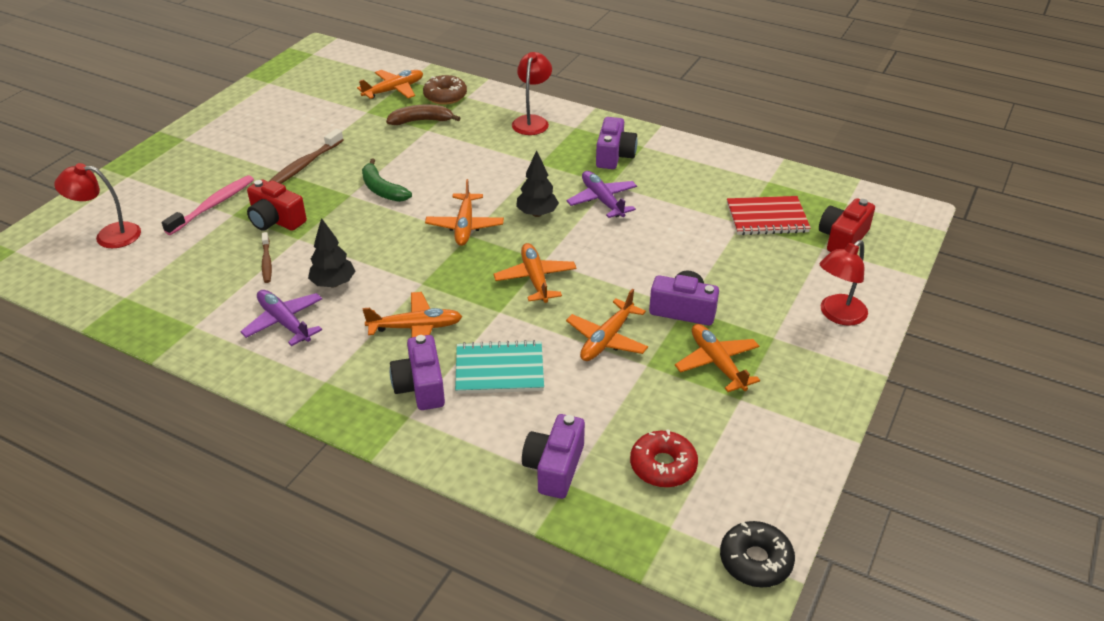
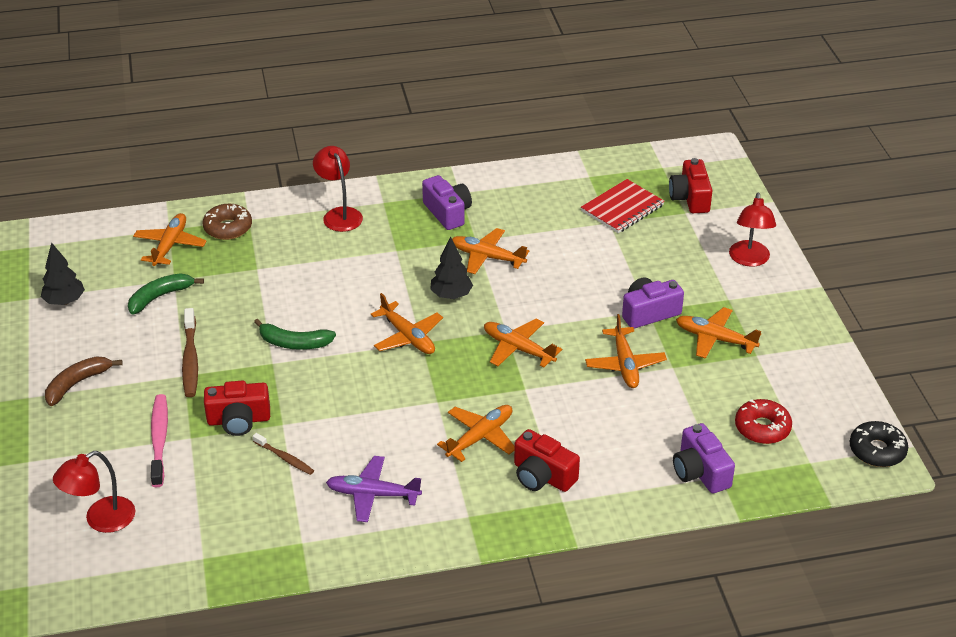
camera: 40 degrees left, 0 degrees up
black tree [308,218,356,288] -> black tree moved to [41,242,85,305]
brown banana [386,105,460,125] -> brown banana moved to [45,356,123,406]
purple camera [390,335,445,410] -> red camera [514,429,580,492]
turquoise notebook [455,340,544,394] -> none
purple plane [566,171,637,218] -> orange plane [452,228,529,274]
none -> green banana [128,273,204,315]

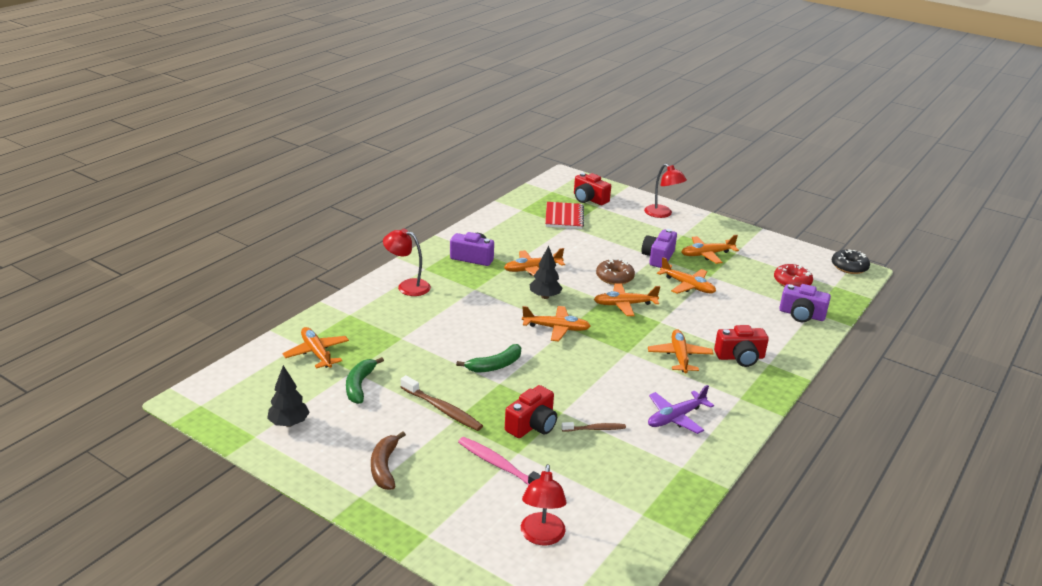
camera: 45 degrees left, 10 degrees down
brown donut [203,204,252,240] -> brown donut moved to [596,259,635,285]

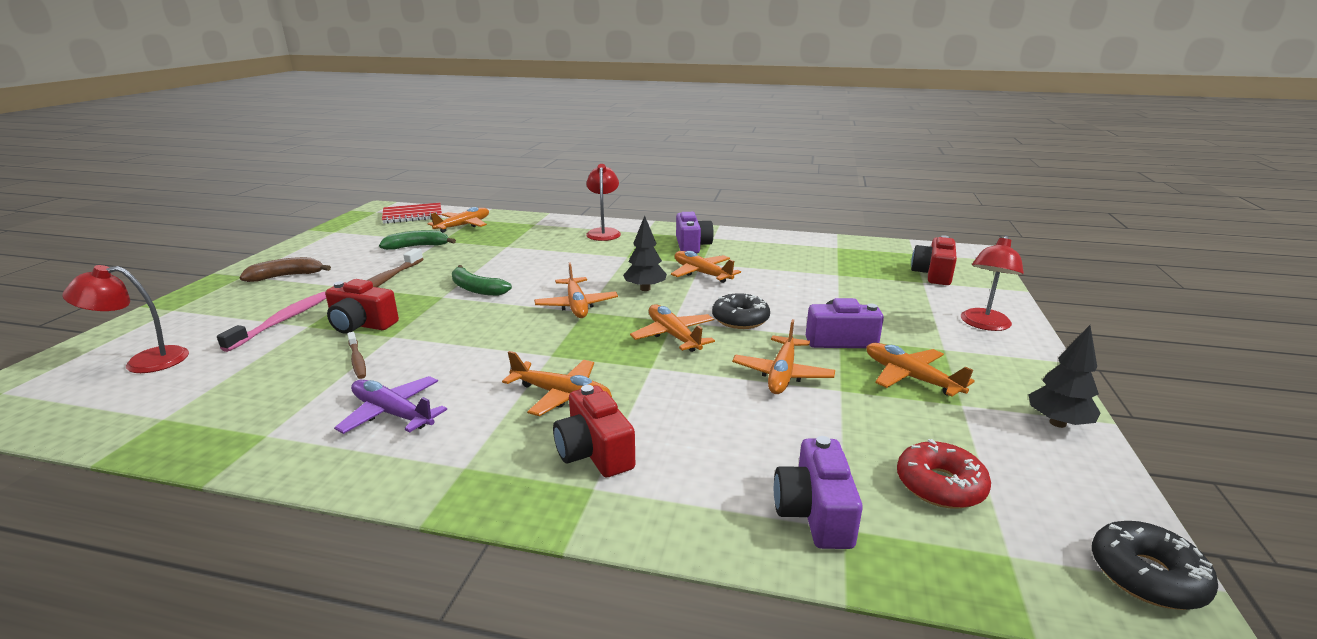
camera: 70 degrees right, 5 degrees down
black tree [267,365,310,427] -> black tree moved to [1028,325,1100,428]
red notebook [545,202,584,229] -> red notebook moved to [382,203,442,224]
brown donut [596,259,635,285] -> black donut [712,293,770,329]
orange plane [648,329,714,373] -> orange plane turned 45 degrees clockwise [502,351,612,416]

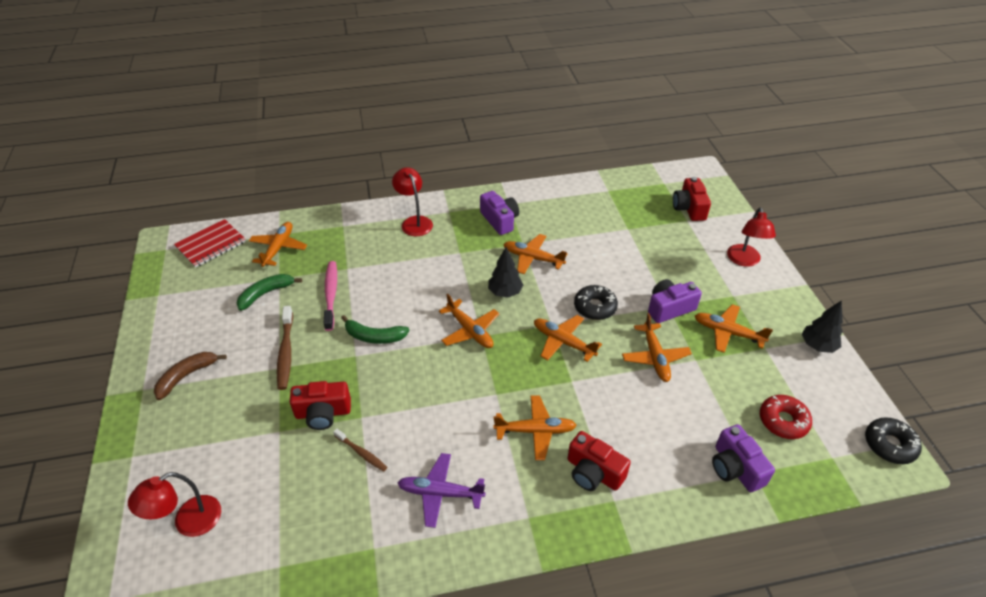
camera: 25 degrees left, 20 degrees up
pink toothbrush [217,292,326,352] -> pink toothbrush moved to [324,261,337,331]

